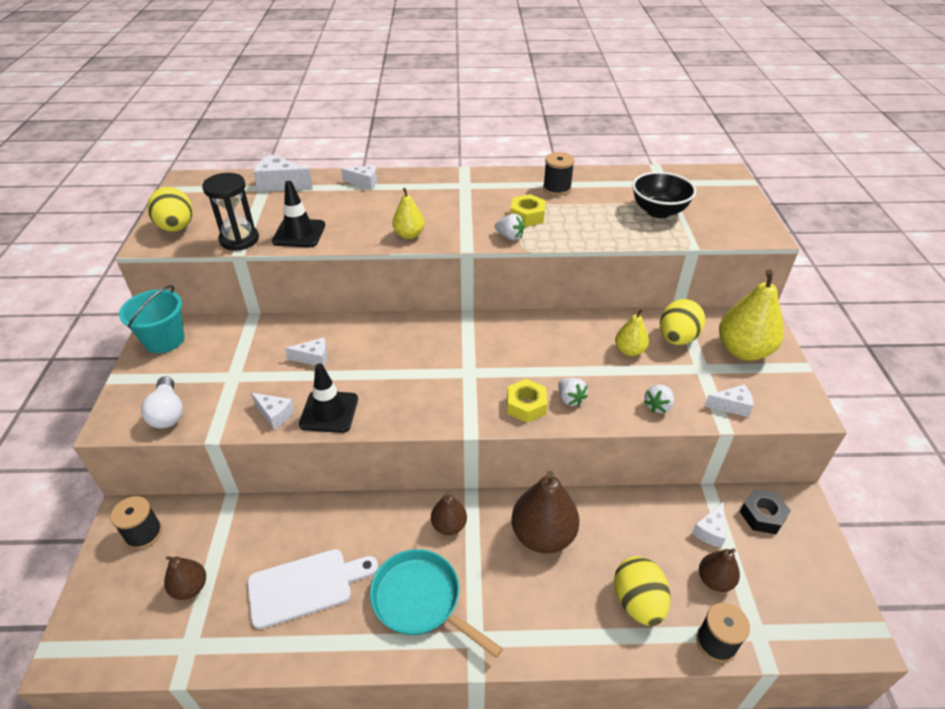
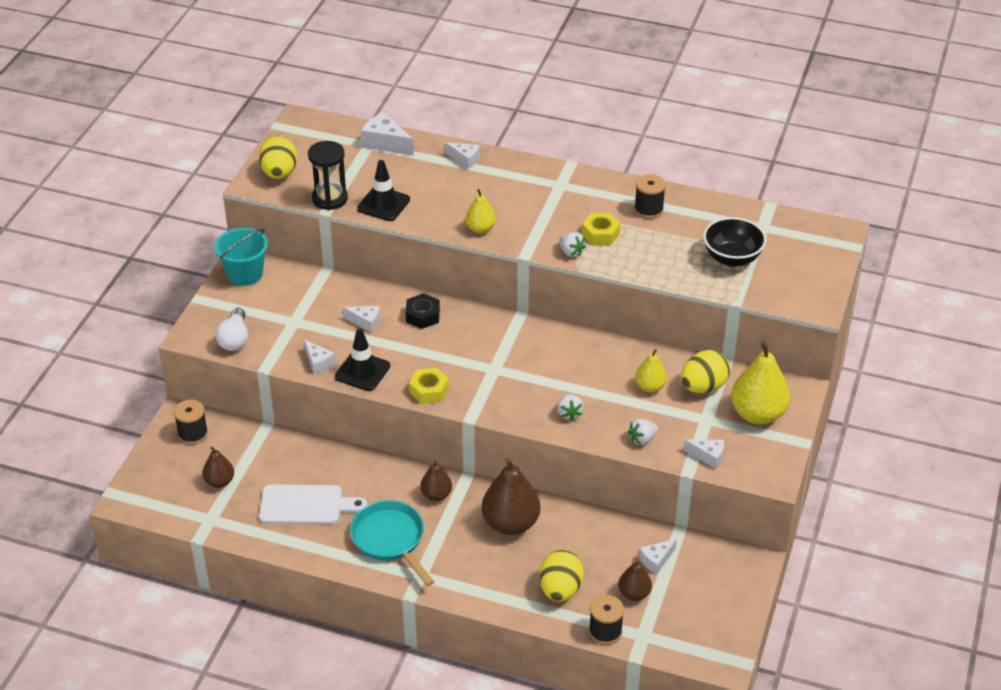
camera: 20 degrees right, 0 degrees up
yellow nut [507,379,547,423] -> yellow nut moved to [409,368,449,404]
black nut [740,489,791,534] -> black nut moved to [405,293,440,329]

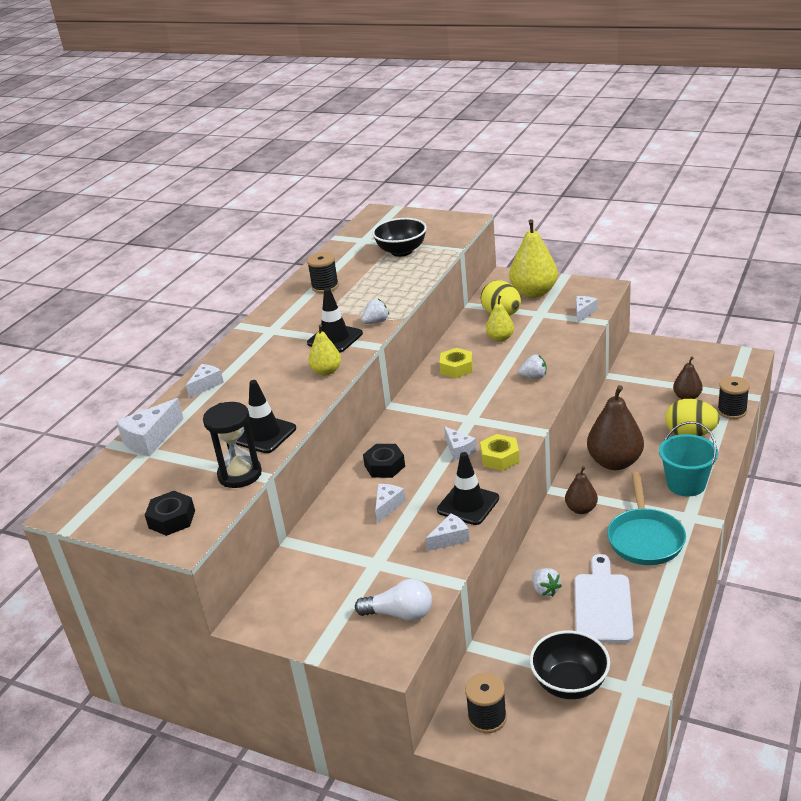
camera: 80 degrees left, 10 degrees down
brown pear [202,446,234,488] -> black bowl [530,630,610,699]
turquoise bucket [215,227,268,286] -> turquoise bucket moved to [659,421,718,497]
yellow egg [259,136,297,179] -> black nut [145,491,195,536]
turquoise pan [350,500,434,586] -> turquoise pan turned 60 degrees counterclockwise [607,472,686,565]
yellow nut [582,213,621,245] -> yellow nut moved to [439,348,473,378]
white strawberry [628,419,658,445] -> white strawberry moved to [532,568,562,597]
white cheese [639,539,677,574] -> white cheese moved to [444,426,477,461]
none -> black traffic cone [307,288,363,353]

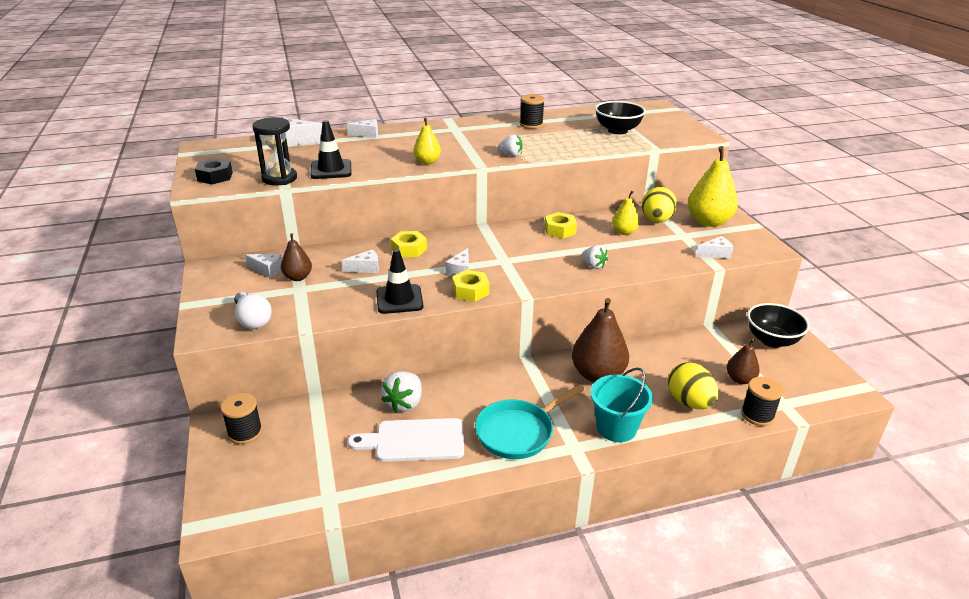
camera: 45 degrees right, 0 degrees up
black traffic cone [307,288,363,353] -> none
black nut [363,444,405,478] -> yellow nut [391,231,427,257]
white cheese [425,514,469,551] -> white cheese moved to [245,254,282,278]
black bowl [530,630,610,699] -> black bowl moved to [747,303,810,348]
white strawberry [532,568,562,597] -> white strawberry [381,371,422,412], size x1.53
brown pear [565,466,598,514] -> brown pear moved to [281,233,312,281]
white cutting board [574,554,634,643] -> white cutting board turned 150 degrees counterclockwise [348,418,464,462]

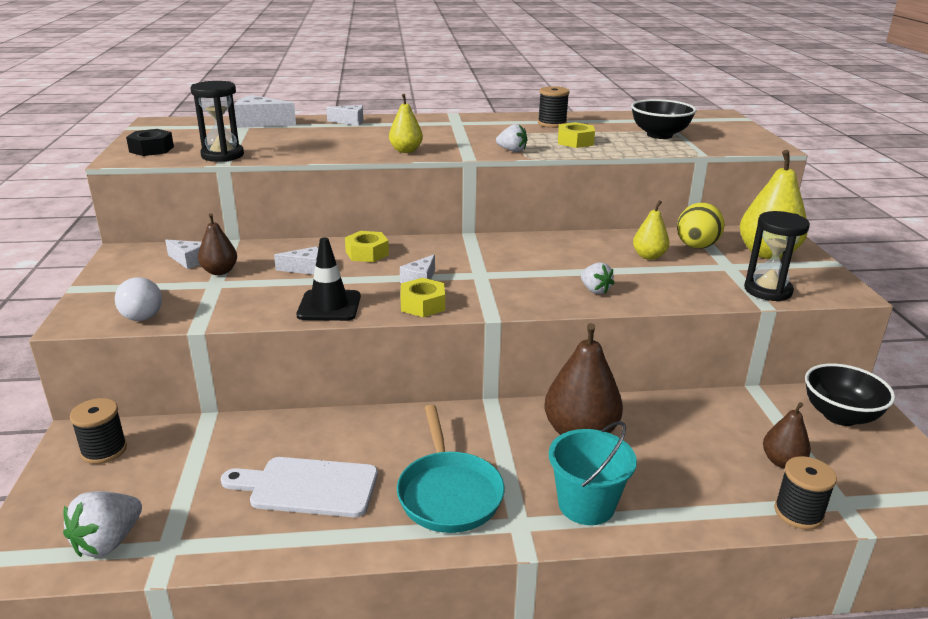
camera: 10 degrees right, 5 degrees down
black traffic cone [310,120,352,179] -> none
white strawberry [381,371,422,412] -> white strawberry moved to [63,491,142,557]
turquoise pan [475,384,585,459] -> turquoise pan turned 75 degrees counterclockwise [397,405,505,533]
yellow nut [544,212,577,238] -> yellow nut moved to [558,122,595,148]
yellow egg [668,362,719,409] -> none
white cheese [696,236,733,259] -> black hourglass [744,211,810,302]

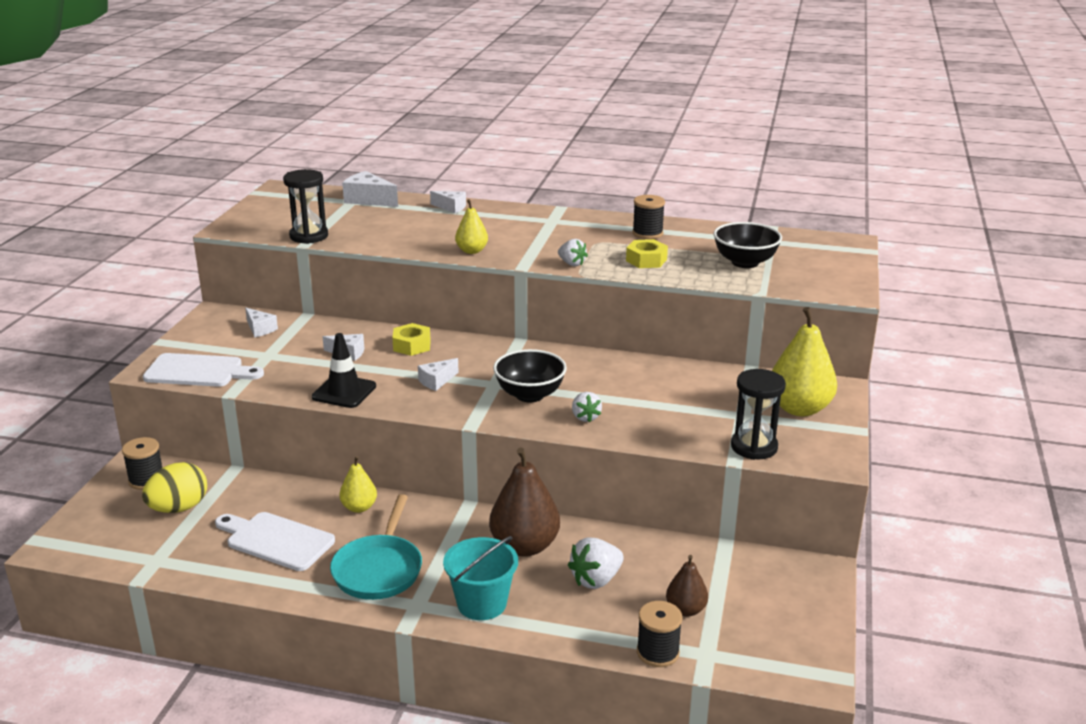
camera: 20 degrees right, 0 degrees up
white strawberry [63,491,142,557] -> white strawberry moved to [568,537,624,589]
white light bulb [115,277,162,321] -> white cutting board [143,353,264,387]
black nut [126,129,174,156] -> none
brown pear [198,213,237,275] -> none
yellow nut [401,278,445,317] -> none
yellow pear [633,200,669,260] -> yellow pear moved to [339,456,377,513]
yellow egg [677,203,725,249] -> yellow egg moved to [142,462,207,513]
black bowl [805,363,895,426] -> black bowl moved to [493,349,567,402]

